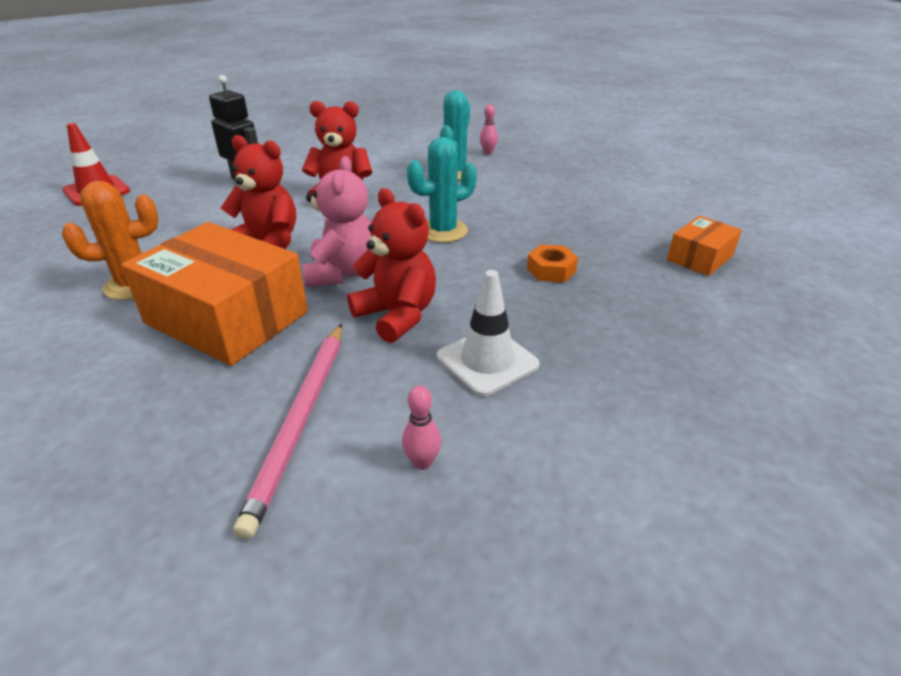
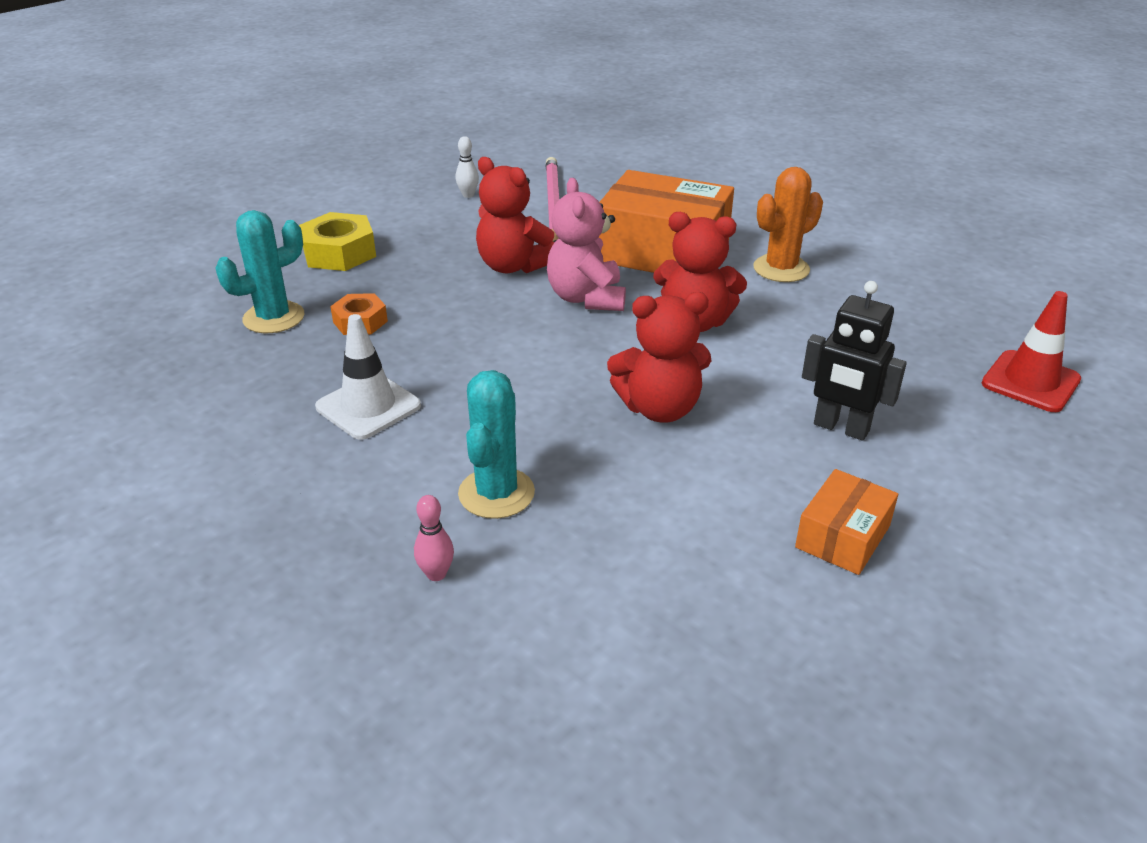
camera: 170 degrees right, 0 degrees up
pink bowling pin [402,386,441,470] -> white bowling pin [456,136,479,198]
turquoise cactus [407,137,477,243] -> turquoise cactus moved to [215,210,305,333]
white traffic cone [437,270,540,396] -> white traffic cone moved to [315,314,421,440]
orange box [667,216,742,276] -> orange box moved to [795,469,898,575]
none -> yellow nut [299,212,376,271]

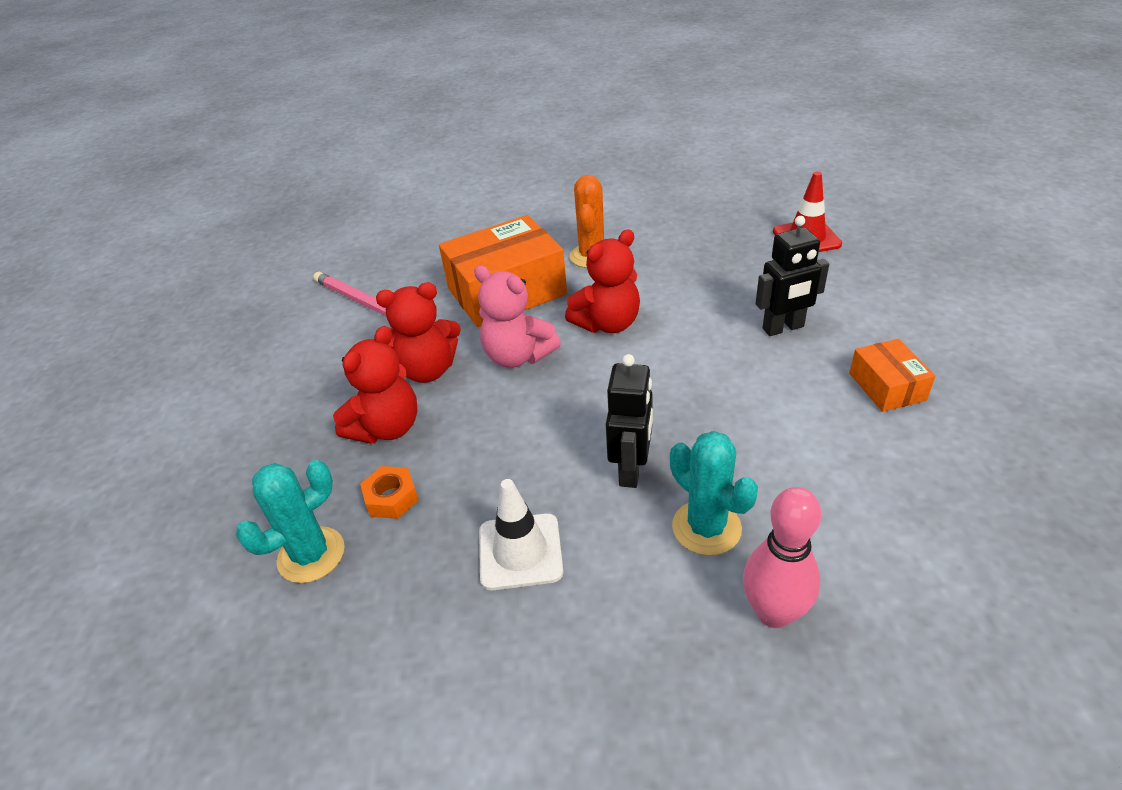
camera: 45 degrees left, 5 degrees up
turquoise cactus [215,210,305,333] -> turquoise cactus turned 45 degrees clockwise [236,460,345,583]
yellow nut [299,212,376,271] -> none
pink bowling pin [414,495,454,581] -> pink bowling pin [743,487,821,628], size x1.98
white bowling pin [456,136,479,198] -> none
red teddy bear [607,292,711,423] -> red teddy bear moved to [333,326,417,444]
none -> black robot [606,354,653,488]

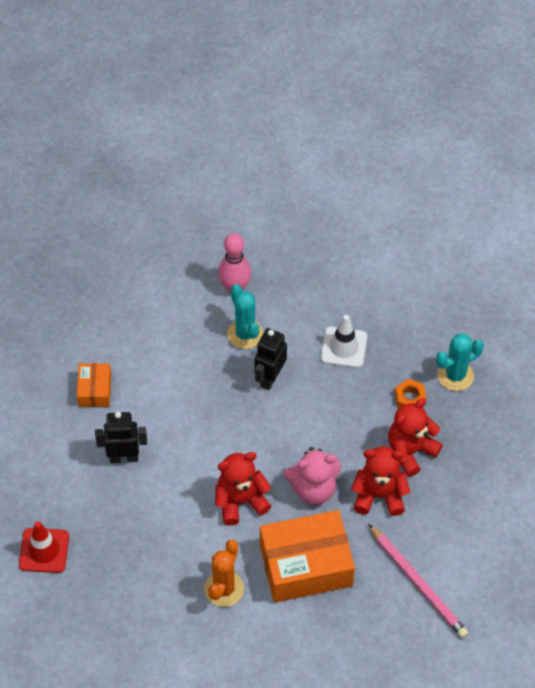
camera: 170 degrees left, 15 degrees up
pink teddy bear [474,265,561,368] -> pink teddy bear turned 120 degrees clockwise [284,447,341,505]

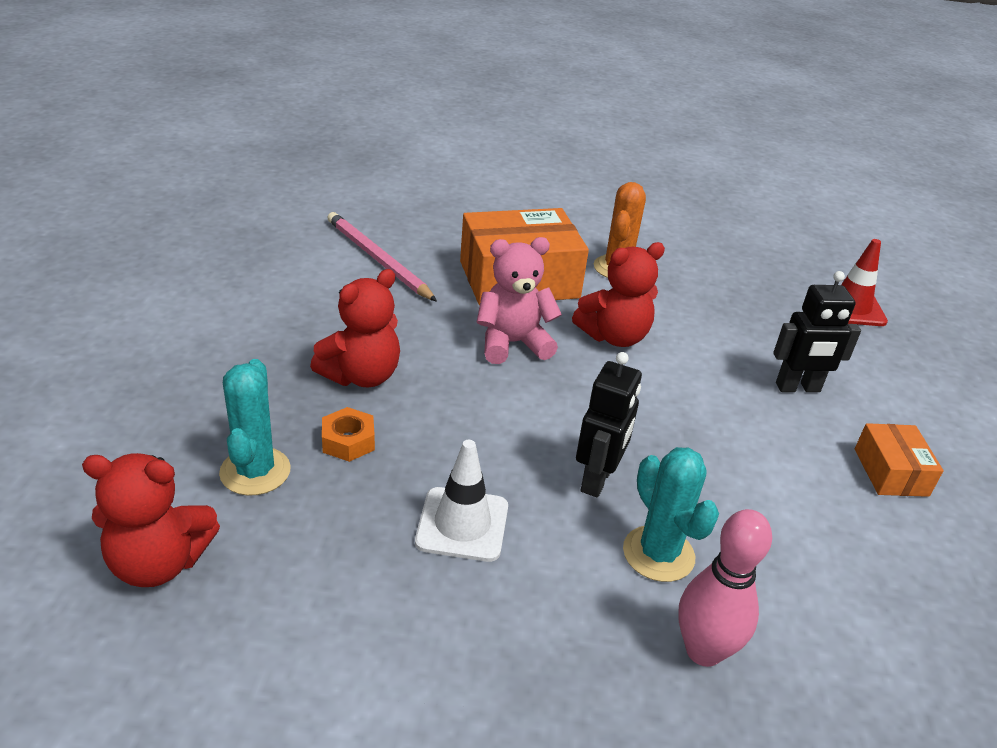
camera: 175 degrees right, 20 degrees down
red teddy bear [351,446,410,516] -> red teddy bear moved to [82,453,220,587]
turquoise cactus [436,333,484,391] -> turquoise cactus turned 60 degrees counterclockwise [219,359,291,496]

